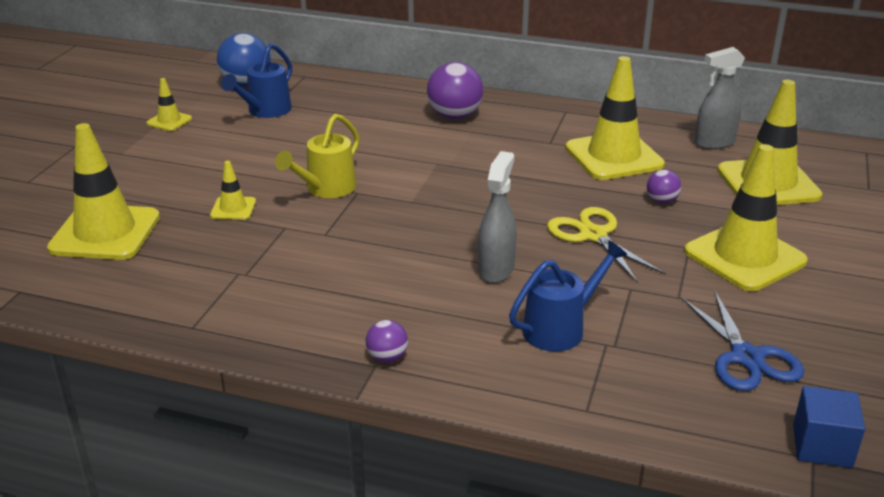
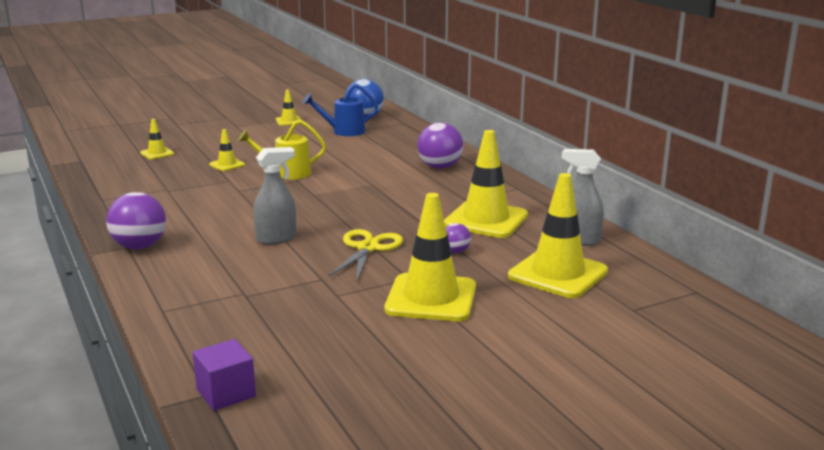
camera: 45 degrees right, 10 degrees down
yellow traffic cone [47,123,160,260] -> yellow traffic cone [140,119,174,159], size x0.47
purple ball [366,320,408,363] -> purple ball [106,192,166,250], size x1.91
blue watering can [509,240,627,352] -> none
blue scissors [681,290,804,391] -> none
blue cube [793,386,865,468] -> purple cube [193,339,256,411]

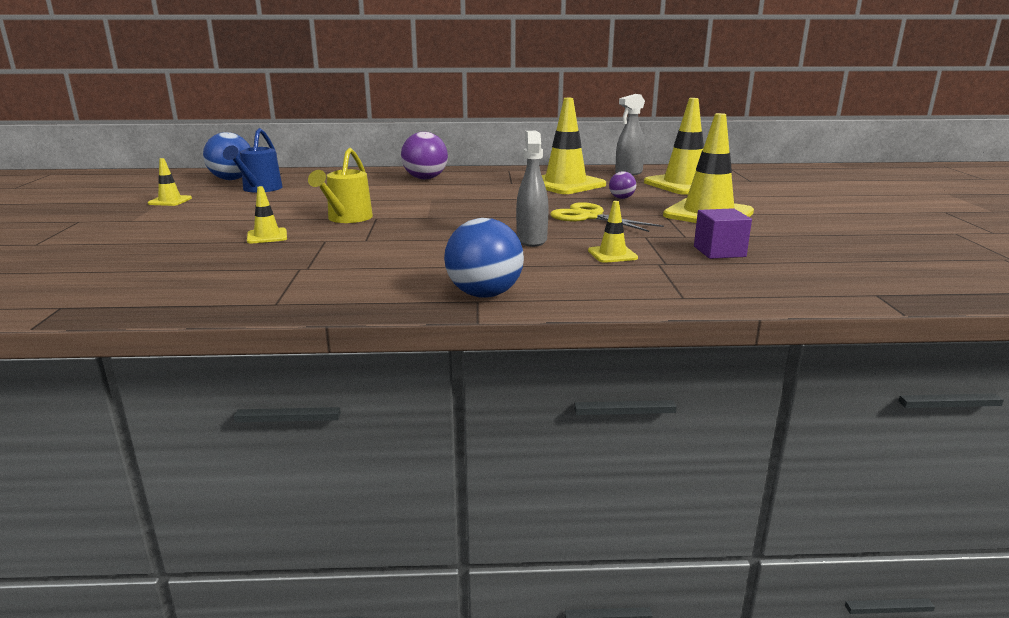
camera: 65 degrees left, 0 degrees up
purple ball [106,192,166,250] -> blue ball [444,218,524,297]
yellow traffic cone [140,119,174,159] -> yellow traffic cone moved to [588,201,638,263]
purple cube [193,339,256,411] -> purple cube moved to [694,208,752,259]

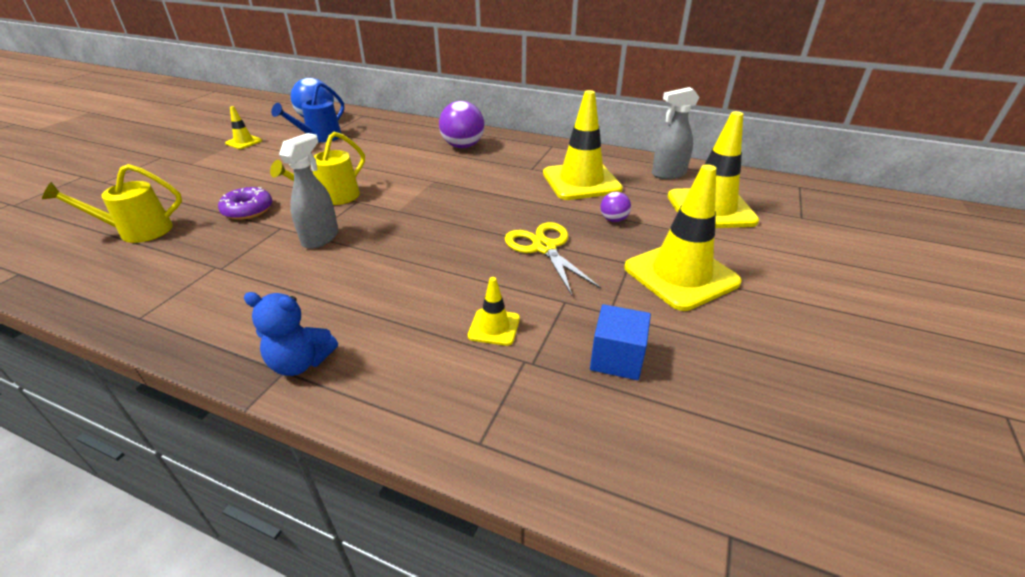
camera: 25 degrees right, 15 degrees up
yellow traffic cone [247,186,287,244] -> purple donut [218,187,272,220]
blue ball [444,218,524,297] -> blue teddy bear [244,292,338,376]
grey spray bottle [516,131,549,247] -> grey spray bottle moved to [279,133,339,249]
purple cube [694,208,752,259] -> blue cube [590,304,651,380]
none -> yellow watering can [42,164,182,243]

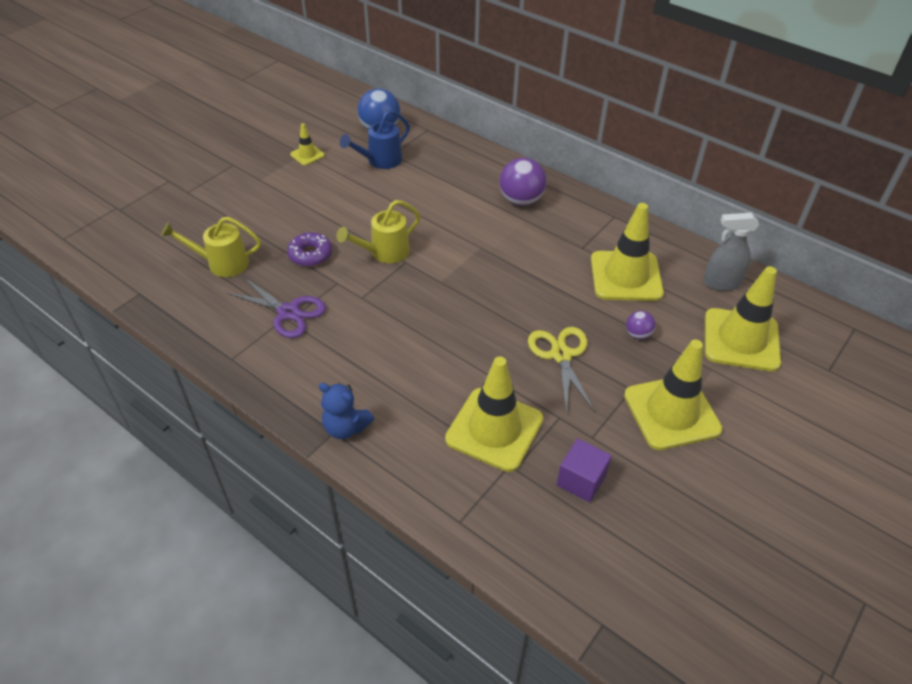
camera: 15 degrees right, 10 degrees up
grey spray bottle [279,133,339,249] -> none
yellow traffic cone [468,277,520,346] -> yellow traffic cone [445,356,543,472], size x2.15
blue cube [590,304,651,380] -> purple cube [557,438,612,503]
none -> purple scissors [226,277,326,338]

